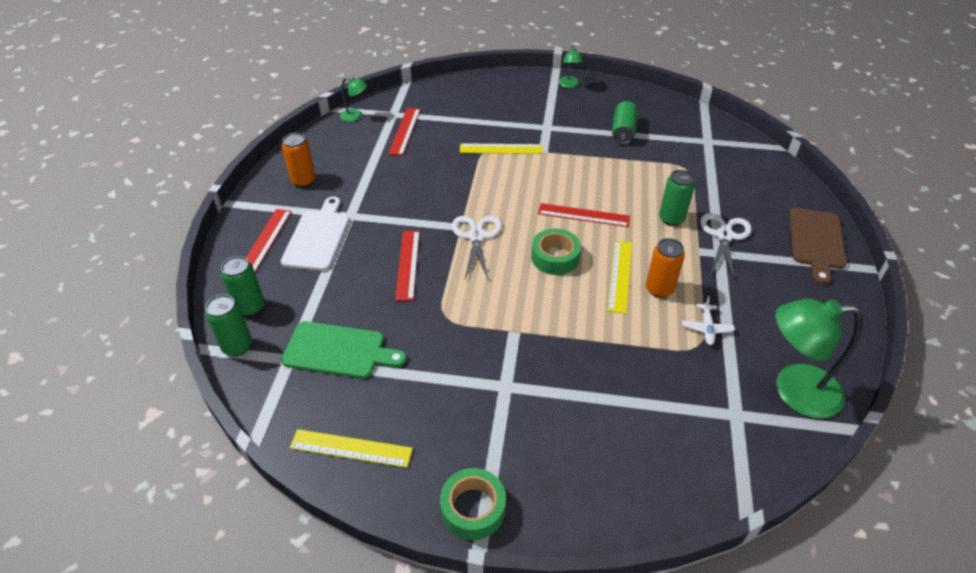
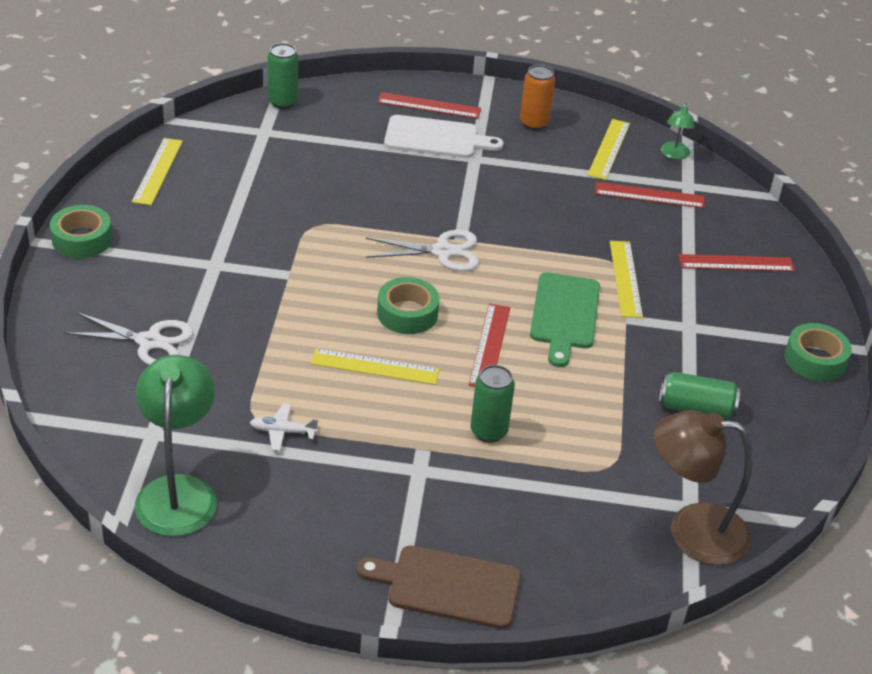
camera: 85 degrees right, 5 degrees down
green can [221,256,264,316] -> none
green cutting board [281,321,406,379] -> green cutting board moved to [530,272,600,367]
red ruler [395,231,420,301] -> red ruler moved to [679,254,795,272]
green lamp [559,45,583,88] -> green tape [785,323,852,382]
orange can [646,238,685,298] -> none
white scissors [700,213,752,281] -> white scissors moved to [64,312,194,365]
none -> yellow ruler [587,119,630,180]
none -> brown lamp [653,410,753,565]

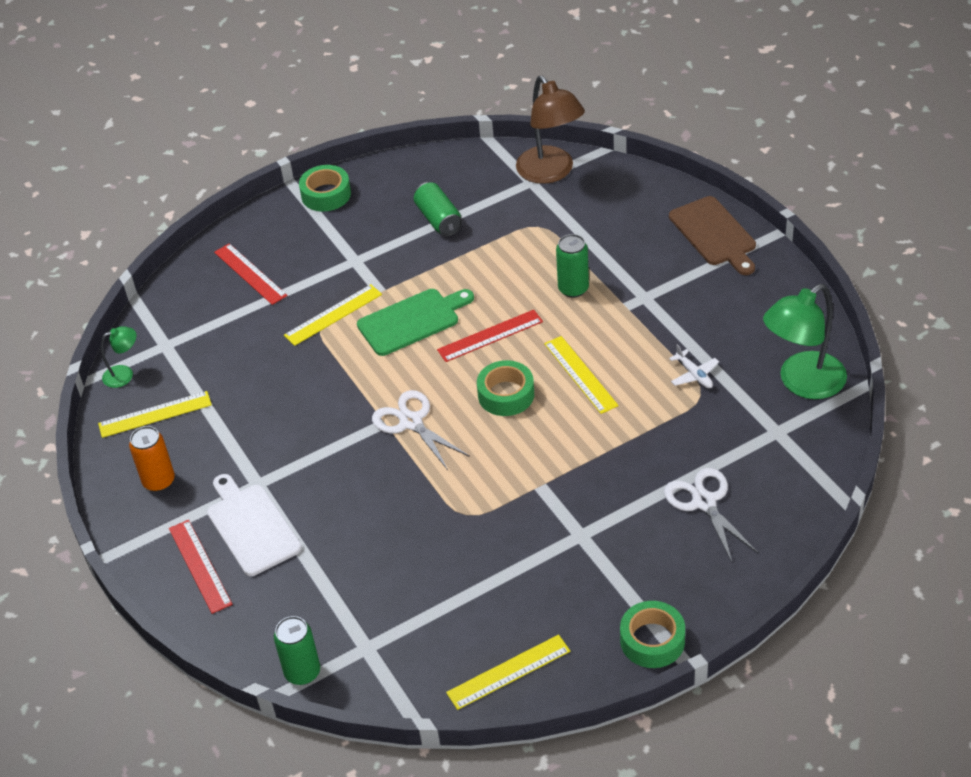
camera: 120 degrees left, 5 degrees up
red ruler [595,182,705,208] -> none

